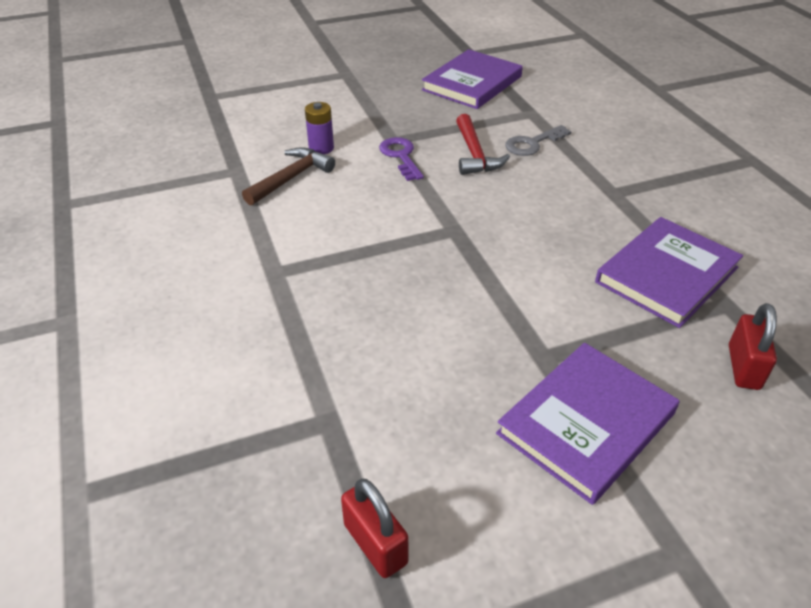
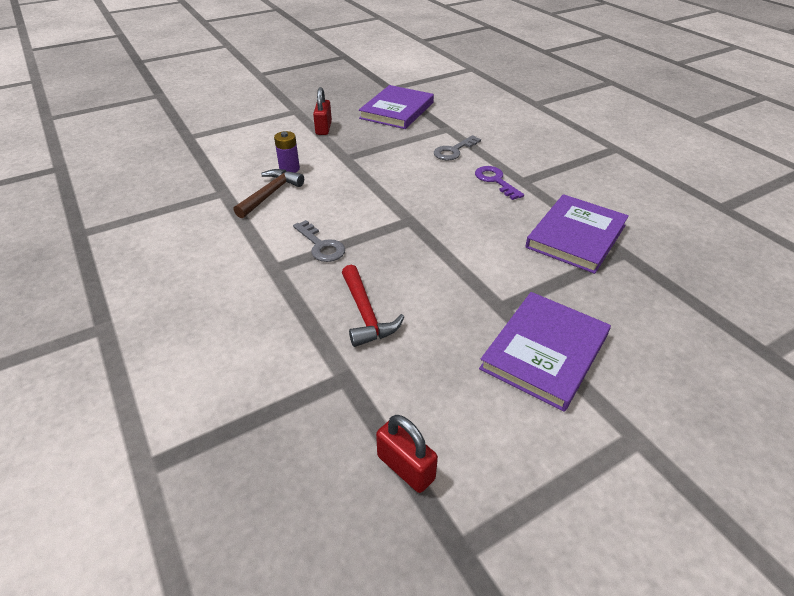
camera: 10 degrees left, 0 degrees up
purple key [379,137,424,181] -> purple key moved to [475,166,524,200]
red hammer [456,114,510,175] -> red hammer moved to [342,265,404,347]
red padlock [729,303,777,390] -> red padlock moved to [313,87,332,135]
none -> grey key [293,220,345,262]

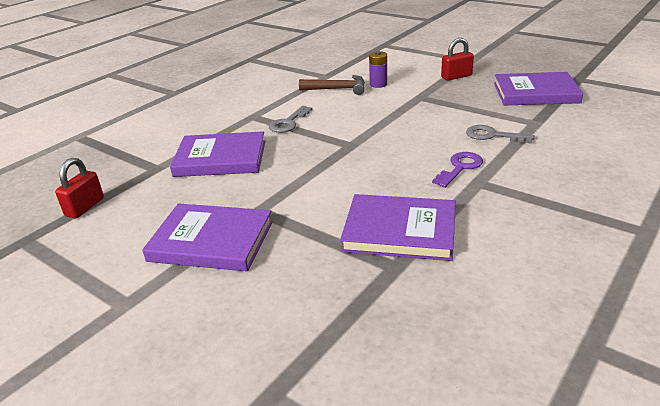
camera: 70 degrees right, 10 degrees down
red hammer [342,265,404,347] -> purple book [170,131,265,177]

